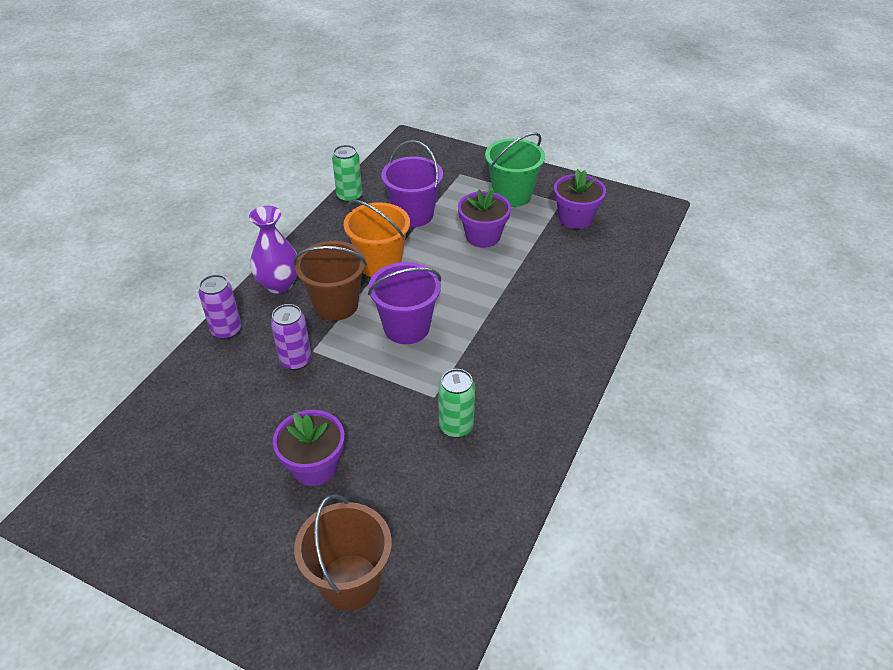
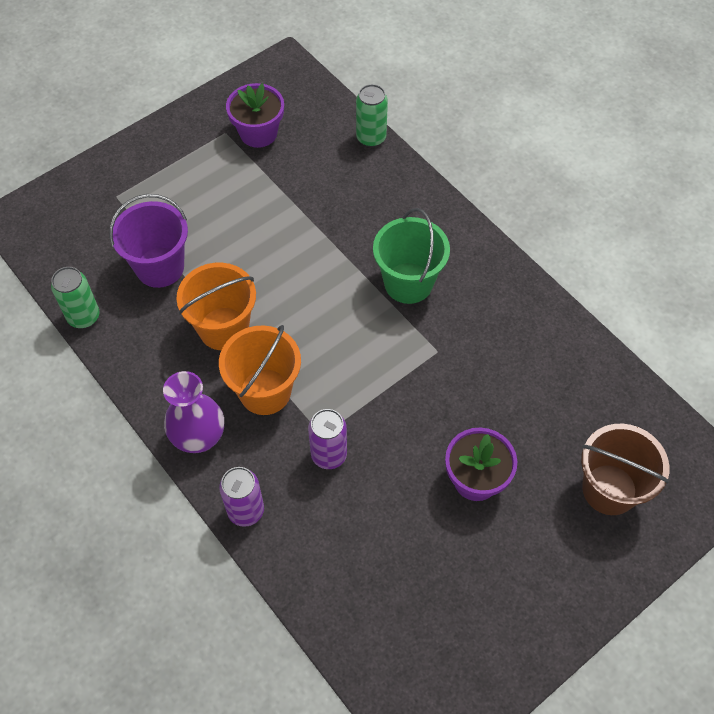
camera: 65 degrees left, 15 degrees up
brown bucket [293,241,367,321] -> orange bucket [219,325,301,415]
purple bucket [368,262,441,344] -> none
green can [438,369,475,438] -> green can moved to [356,84,388,147]
purple flower pot [458,188,511,248] -> none
green bucket [485,132,545,207] -> green bucket moved to [373,208,450,304]

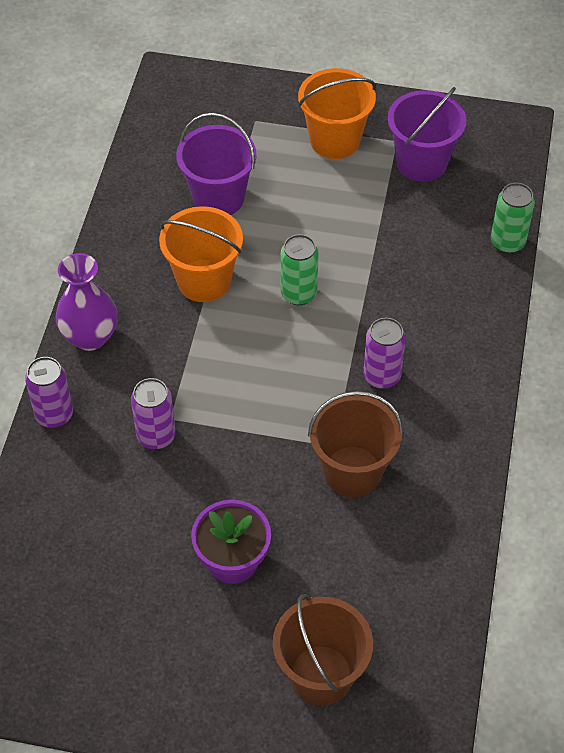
camera: 50 degrees right, 5 degrees down
green can [51,267,99,328] -> green can moved to [281,234,319,305]
orange bucket [219,325,301,415] -> orange bucket moved to [298,68,376,159]
purple flower pot [226,83,284,148] -> purple bucket [388,87,466,182]
green bucket [373,208,450,304] -> purple can [363,318,406,389]
none -> brown bucket [308,391,403,497]

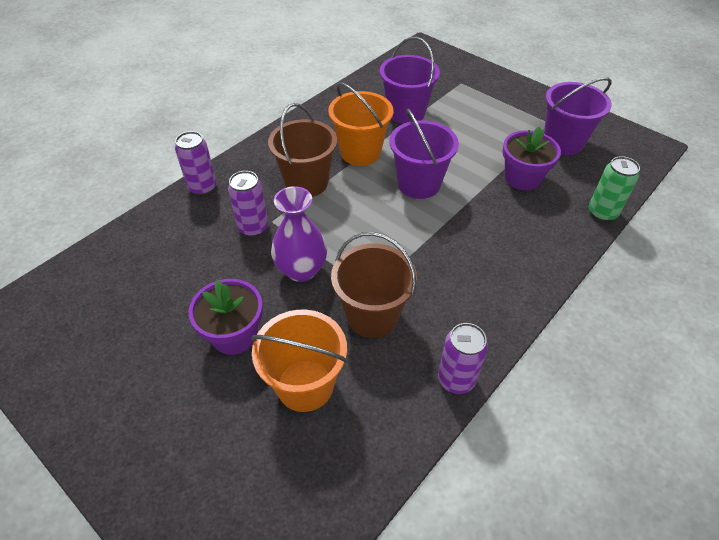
camera: 30 degrees right, 5 degrees down
purple vase [56,253,118,351] -> purple vase moved to [271,186,327,282]
brown bucket [273,594,373,706] -> brown bucket moved to [268,103,337,197]
green can [281,234,319,305] -> purple bucket [389,108,459,199]
orange bucket [298,68,376,159] -> orange bucket moved to [251,309,348,412]
purple can [363,318,406,389] -> purple can moved to [438,323,488,394]
none -> purple flower pot [502,126,561,190]

